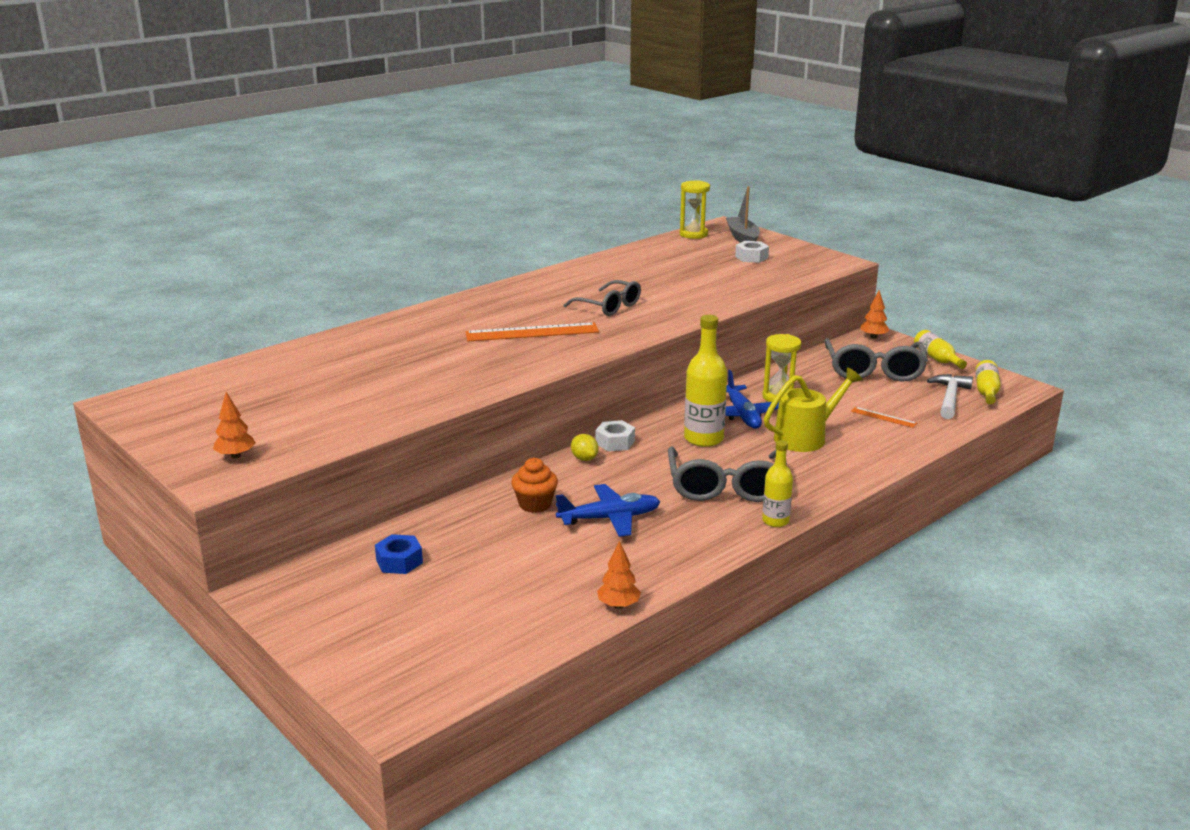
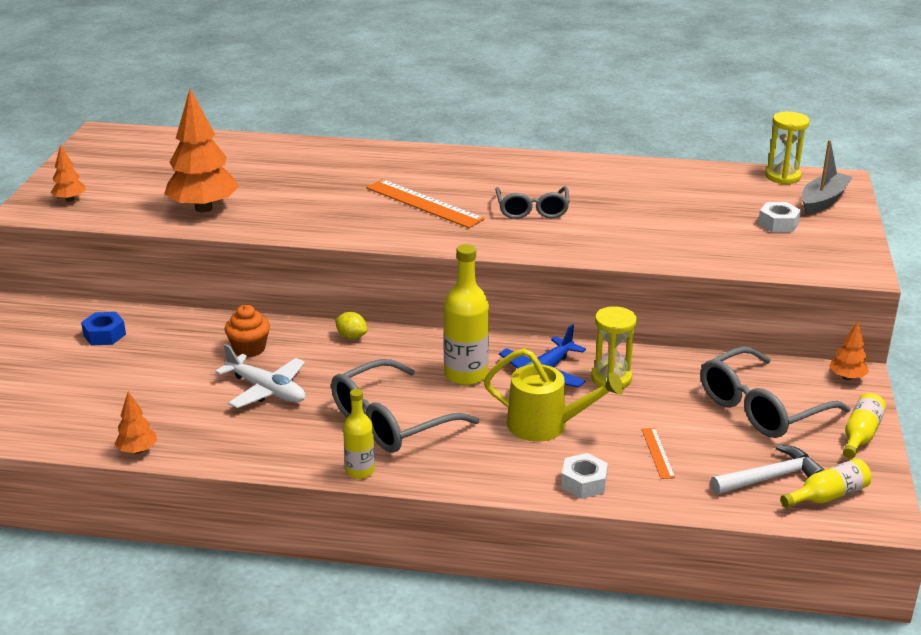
camera: 50 degrees right, 5 degrees up
blue plane [556,484,660,537] -> white plane [215,344,306,408]
yellow lemon [571,434,599,461] -> yellow lemon turned 75 degrees counterclockwise [335,312,368,339]
white nut [595,420,635,451] -> white nut moved to [561,453,608,499]
none -> orange tree [164,89,239,213]

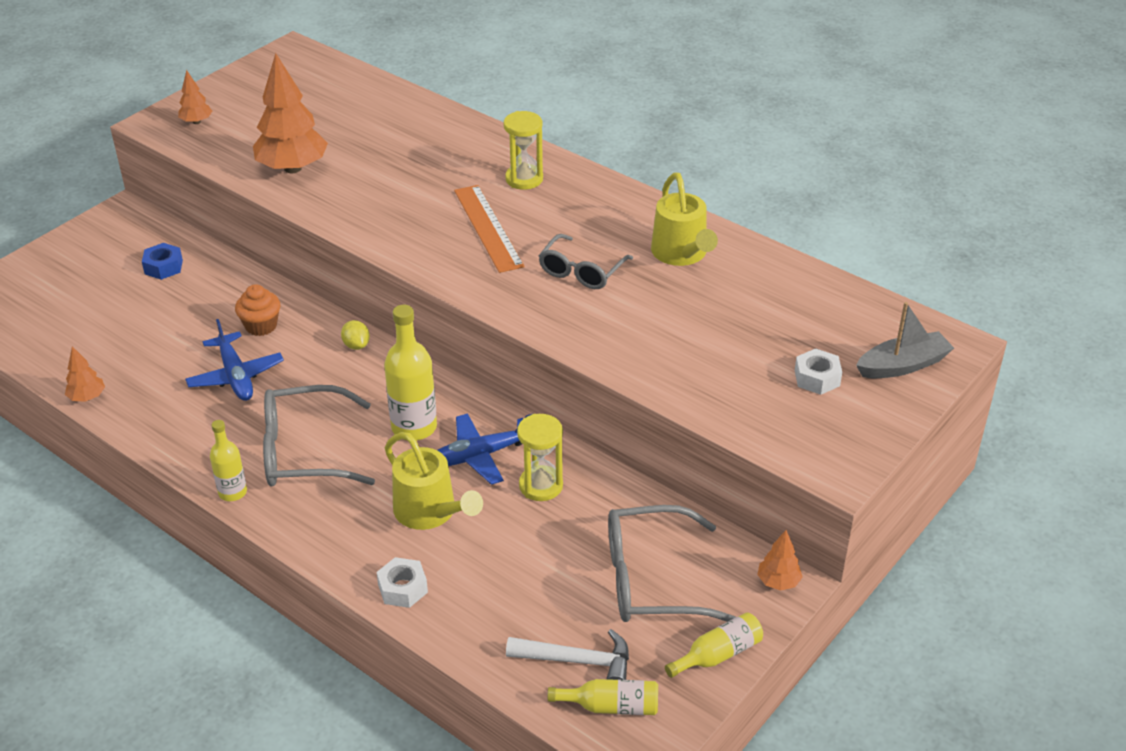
camera: 30 degrees right, 10 degrees up
white plane [215,344,306,408] -> blue plane [185,319,284,401]
orange ruler [641,428,675,479] -> none
yellow hourglass [765,112,810,185] -> yellow hourglass moved to [504,111,543,190]
none -> yellow watering can [651,173,718,266]

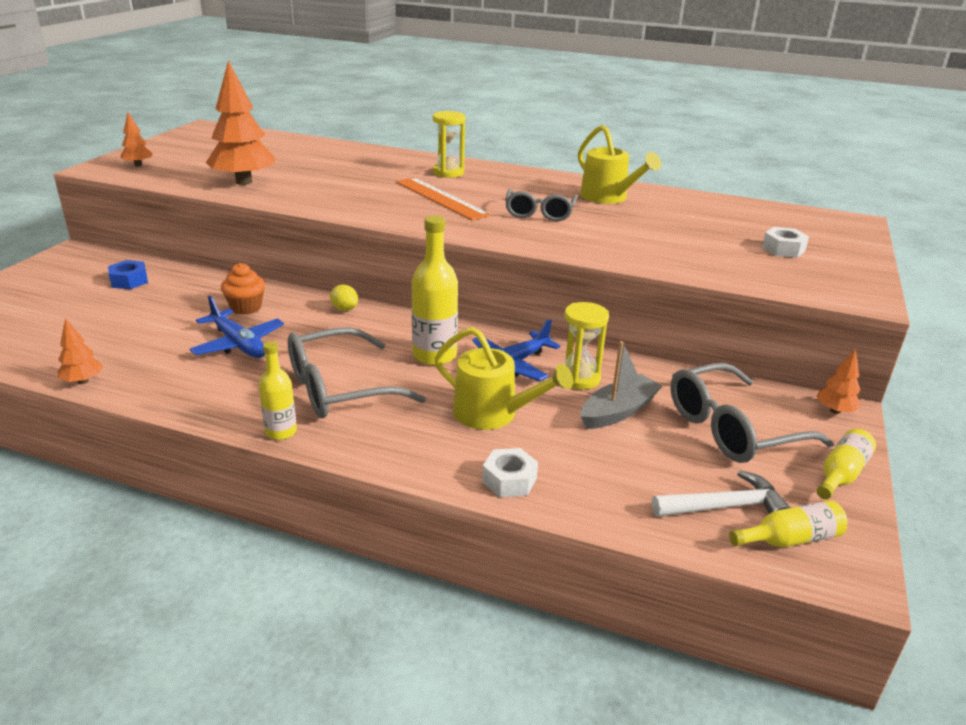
camera: 20 degrees left, 10 degrees down
grey boat [856,302,954,378] -> grey boat moved to [581,341,662,429]

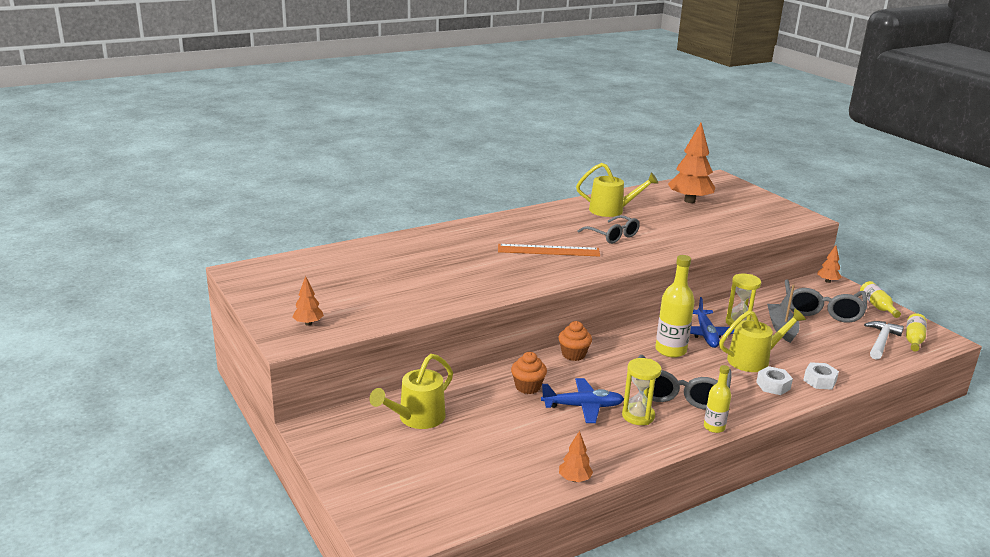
camera: 50 degrees left, 5 degrees down
blue nut [108,260,148,289] -> yellow watering can [369,354,453,429]
orange tree [206,60,275,185] -> orange tree moved to [668,123,716,203]
yellow lemon [330,285,358,311] -> orange cupcake [558,321,592,361]
yellow hourglass [433,111,465,178] -> yellow hourglass moved to [622,358,661,425]
white nut [762,227,809,258] -> white nut moved to [756,366,793,395]

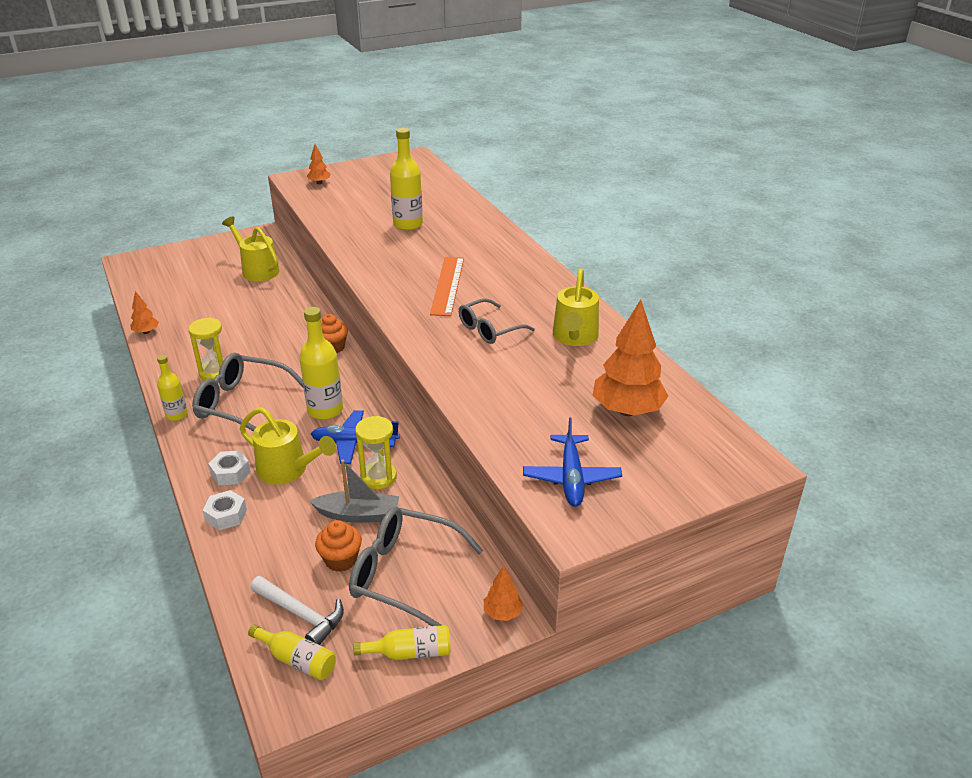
camera: 95 degrees right, 10 degrees up
orange cupcake [511,352,547,394] -> orange cupcake moved to [315,520,362,572]
blue plane [541,378,624,423] -> blue plane moved to [523,417,622,507]
yellow watering can [719,308,806,372] -> yellow watering can turned 45 degrees counterclockwise [240,407,336,485]
none -> yellow bottle [390,128,423,231]

